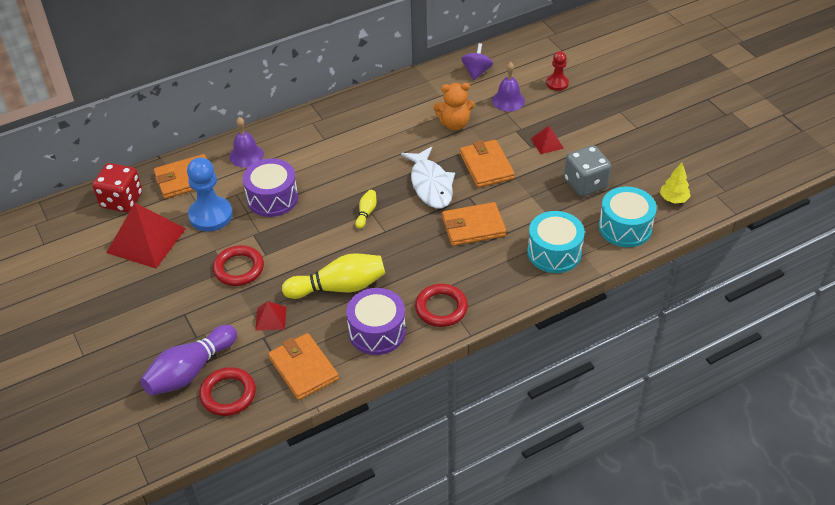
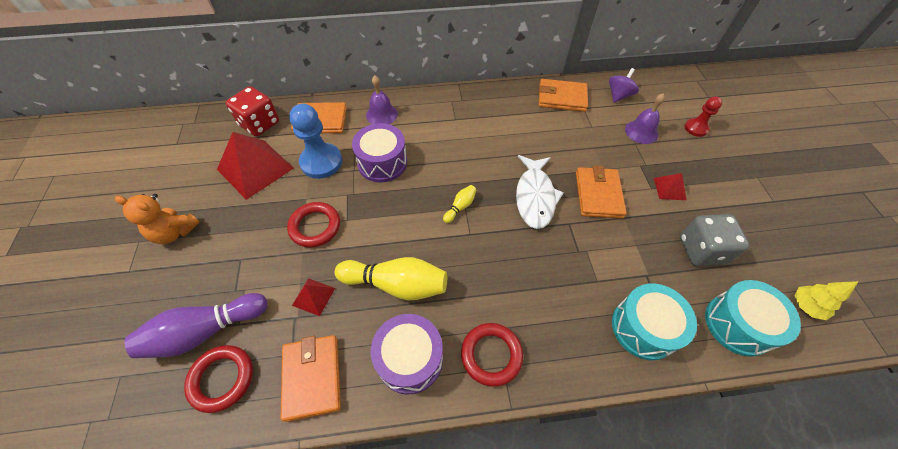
camera: 20 degrees right, 10 degrees up
orange teddy bear [433,83,475,130] -> orange teddy bear moved to [115,194,200,244]
orange wallet [442,202,506,246] -> orange wallet moved to [539,79,588,112]

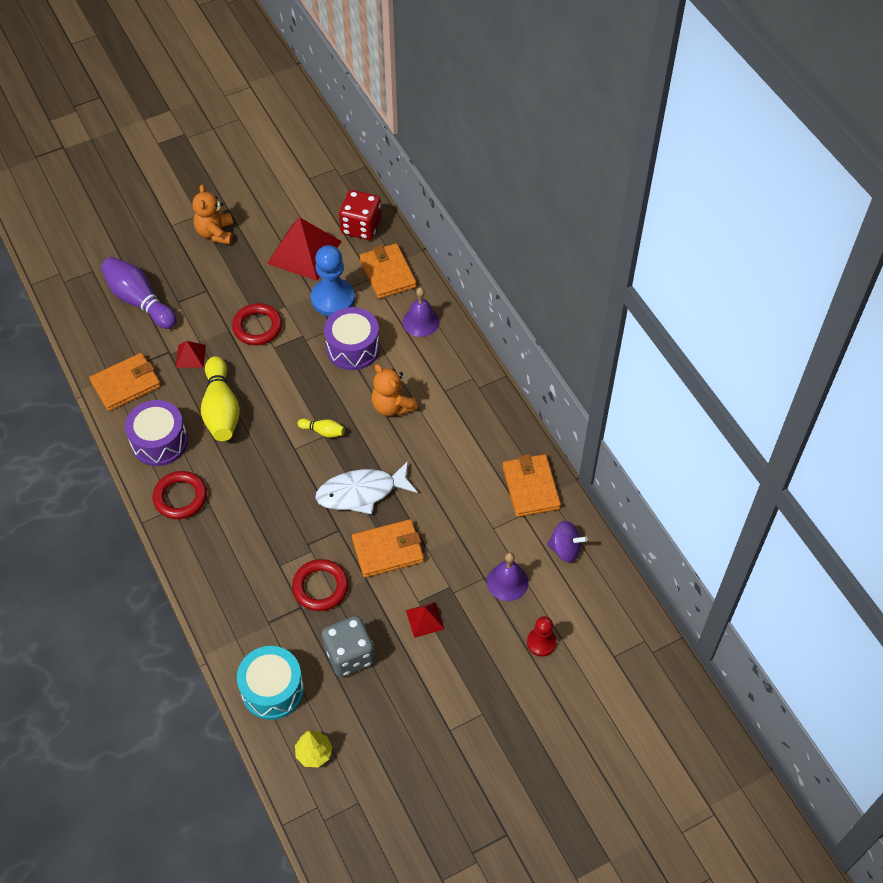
camera: 70 degrees right, 0 degrees up
red ring [184,345,253,413] -> red ring moved to [292,559,348,611]
turquoise drum [612,283,697,360] -> none
none -> orange teddy bear [372,364,418,416]

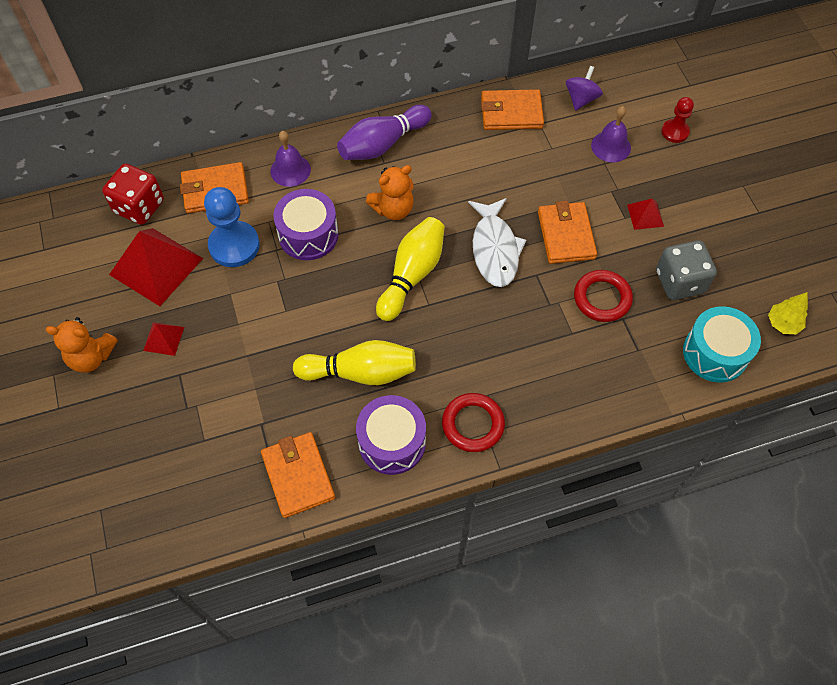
camera: 80 degrees left, 5 degrees up
purple bowling pin [101,257,177,329] -> purple bowling pin moved to [337,105,432,160]
red pyramid [176,341,206,368] -> red pyramid moved to [143,322,184,356]
red ring [232,303,282,345] -> none
yellow bowling pin [297,418,345,438] -> yellow bowling pin [376,217,445,321], size x2.13

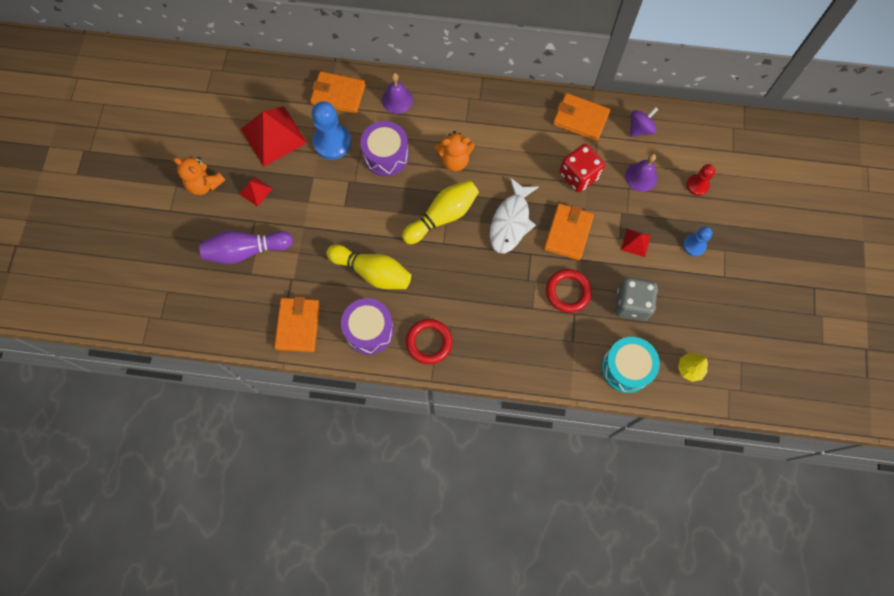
camera: 25 degrees right, 10 degrees up
red dice [102,164,164,225] -> red dice moved to [559,144,605,192]
purple bowling pin [337,105,432,160] -> purple bowling pin moved to [199,231,293,264]
none -> blue pawn [683,226,712,256]

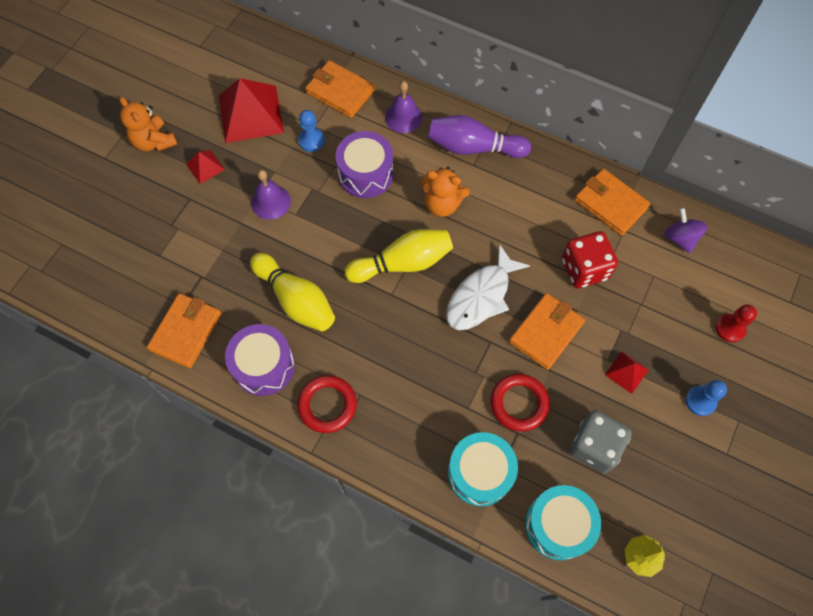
camera: 20 degrees right, 5 degrees down
purple bowling pin [199,231,293,264] -> purple bowling pin moved to [428,115,531,158]
blue pawn [312,101,351,160] -> blue pawn [298,110,325,152], size x0.58
purple bell [625,153,657,192] -> purple bell moved to [251,170,291,220]
purple spinning top [630,107,658,137] -> purple spinning top turned 90 degrees counterclockwise [664,208,708,253]
none -> turquoise drum [448,432,518,506]

